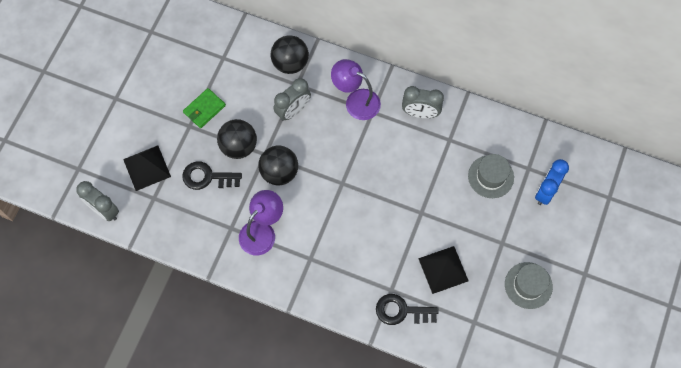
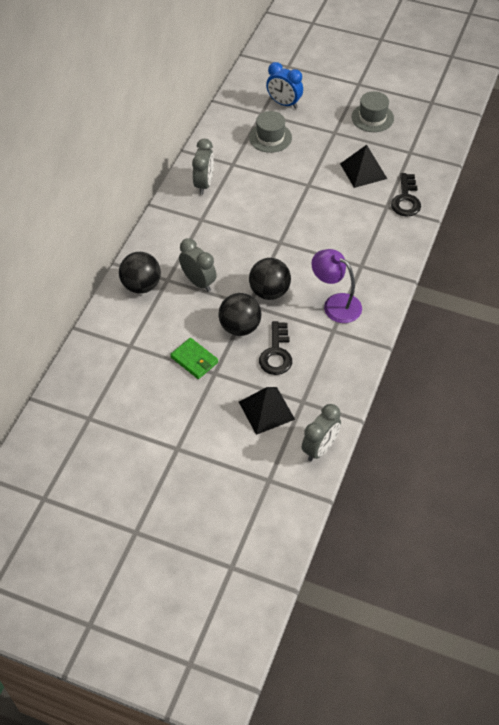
camera: 90 degrees left, 15 degrees down
purple lamp [331,59,381,120] -> none

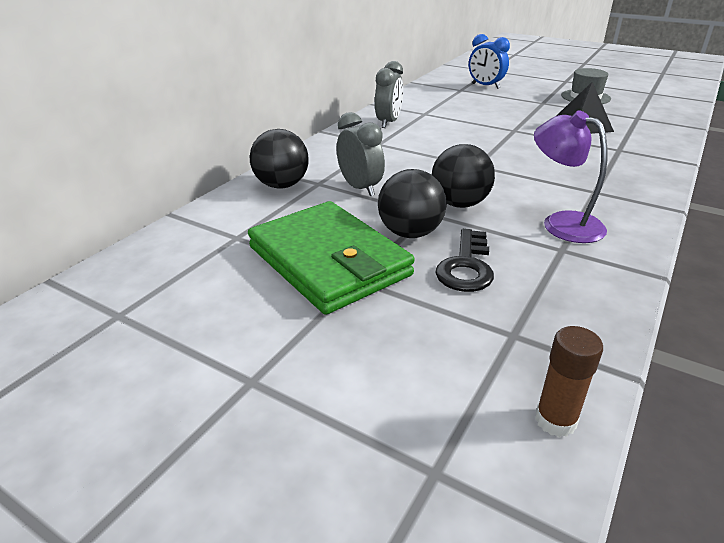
camera: 10 degrees right, 20 degrees down
green wallet [170,338,218,379] -> green wallet [248,201,415,315], size x2.18
black pyramid [239,387,295,435] -> none
grey hat [249,111,292,153] -> none
grey clock [302,404,341,461] -> brown glue stick [535,326,603,437]
black key [391,173,421,217] -> none

